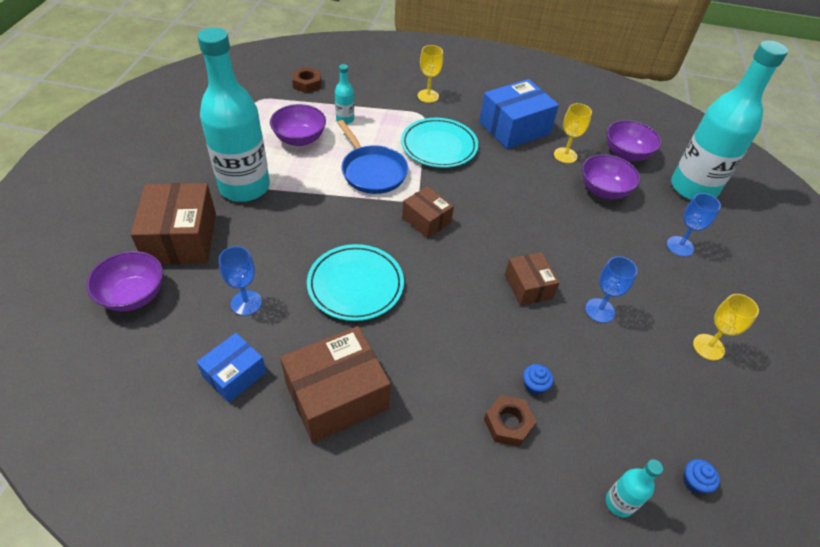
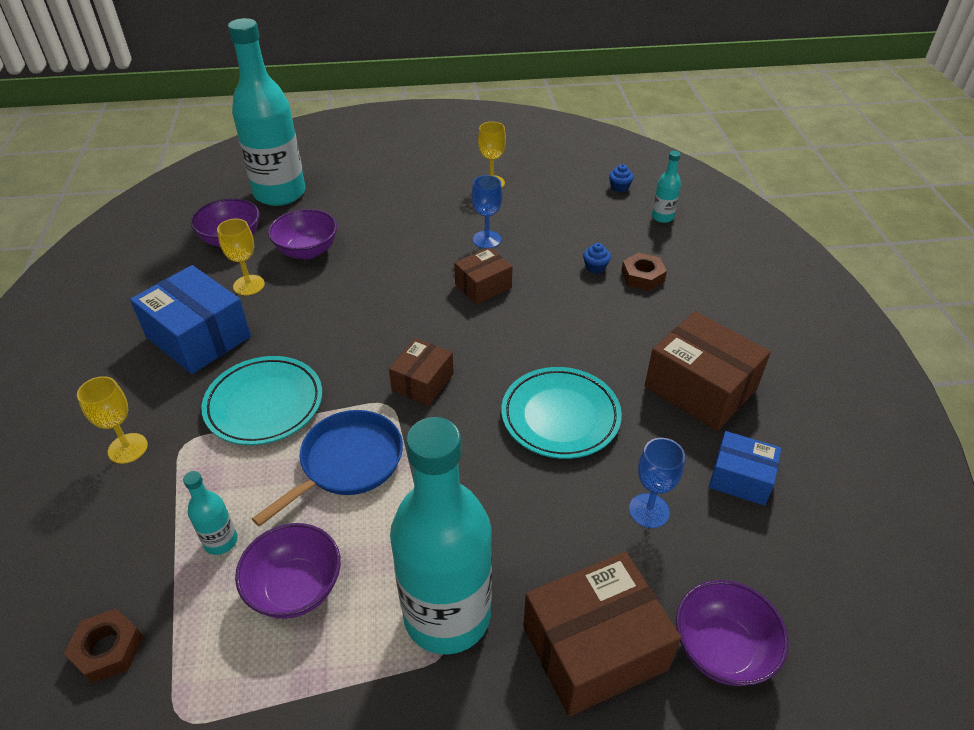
camera: 105 degrees left, 5 degrees down
blue goblet [667,193,721,257] -> none

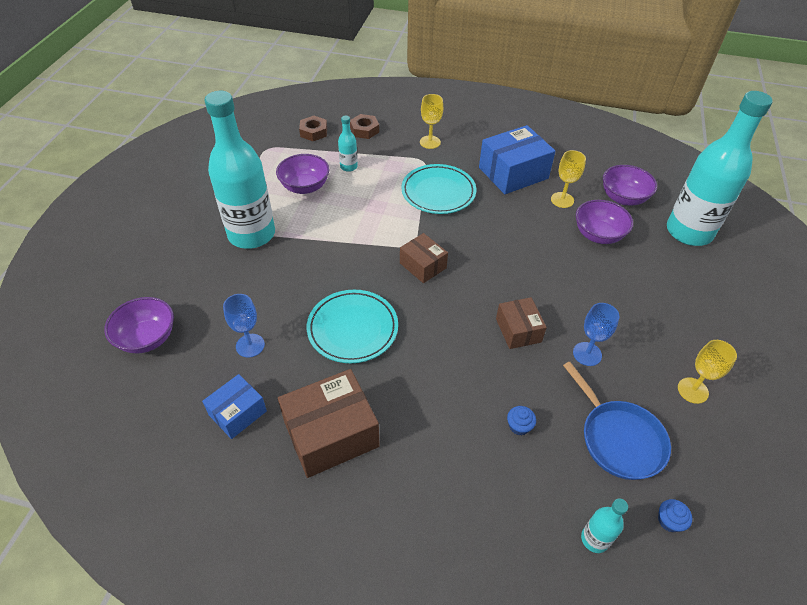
camera: 110 degrees right, 5 degrees up
blue pan [252,410,403,527] -> blue pan moved to [563,362,671,480]
brown box [523,552,681,717] -> none
brown nut [621,252,667,291] -> brown nut moved to [350,114,379,139]

